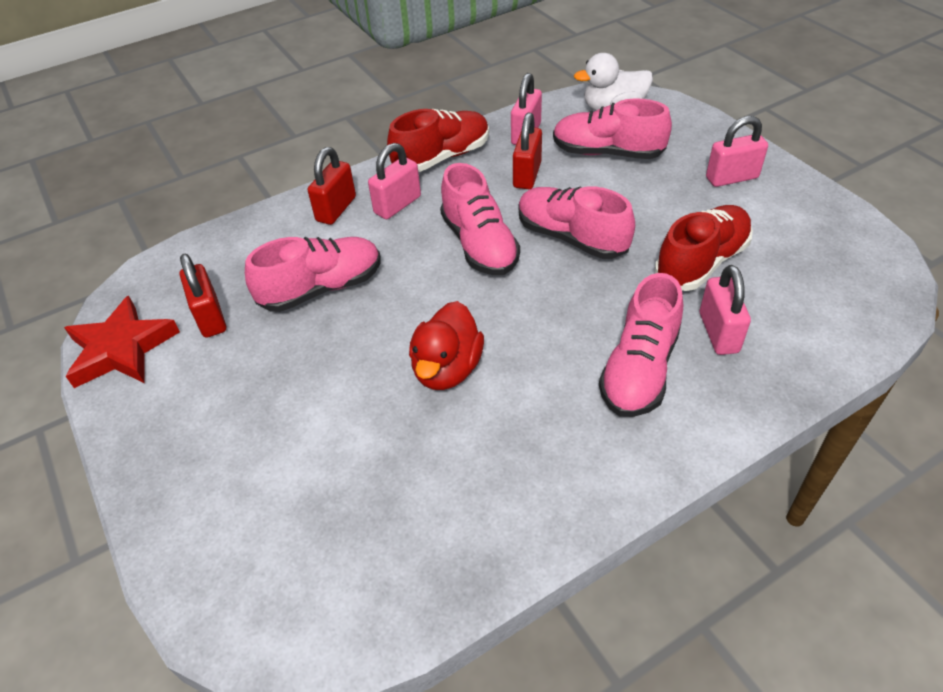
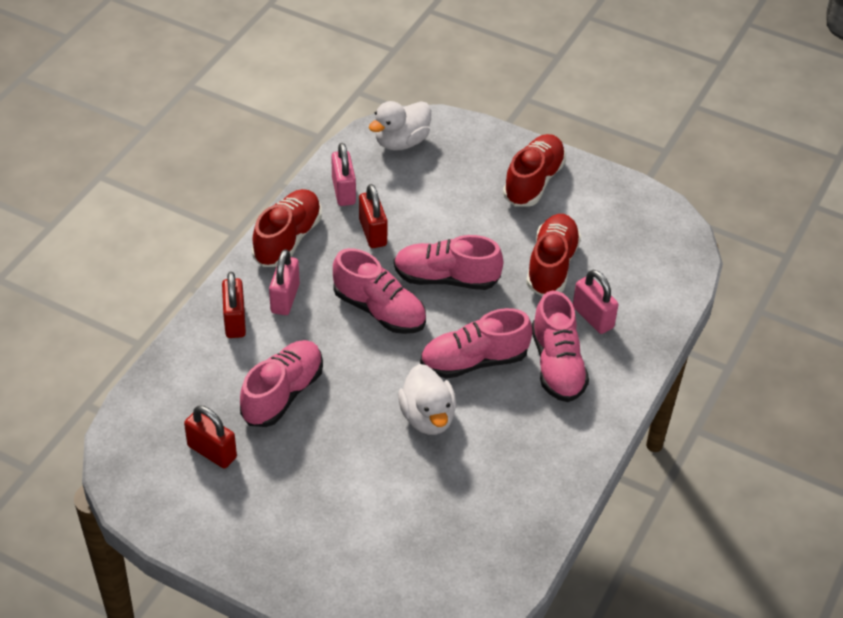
camera: 35 degrees left, 0 degrees up
red star [64,296,180,388] -> none
red duck [409,301,484,390] -> white duck [398,364,456,435]
pink shoe [553,98,672,159] -> pink shoe moved to [420,308,532,379]
pink padlock [706,116,768,187] -> red shoe [503,134,566,207]

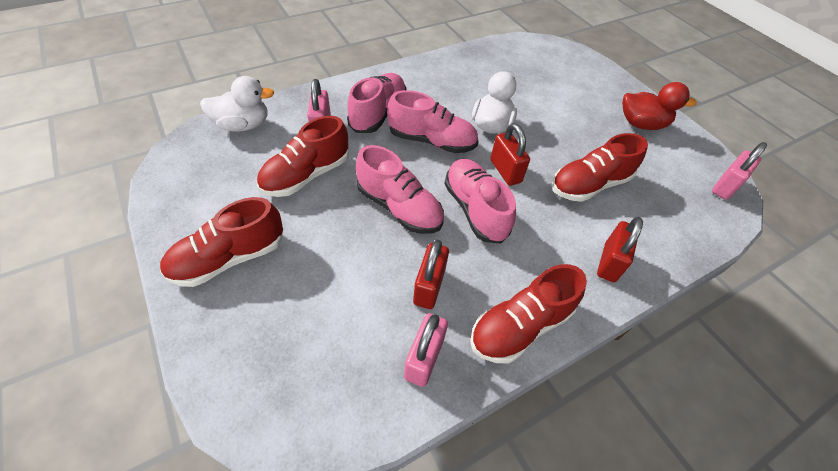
camera: 150 degrees left, 5 degrees up
red padlock [184,406,237,468] -> red padlock moved to [490,123,530,186]
pink shoe [240,340,323,427] -> red shoe [551,133,648,202]
pink padlock [269,249,300,315] -> pink padlock moved to [712,142,767,200]
white duck [369,101,431,151] -> white duck moved to [200,76,274,132]
none -> red duck [622,82,697,130]

